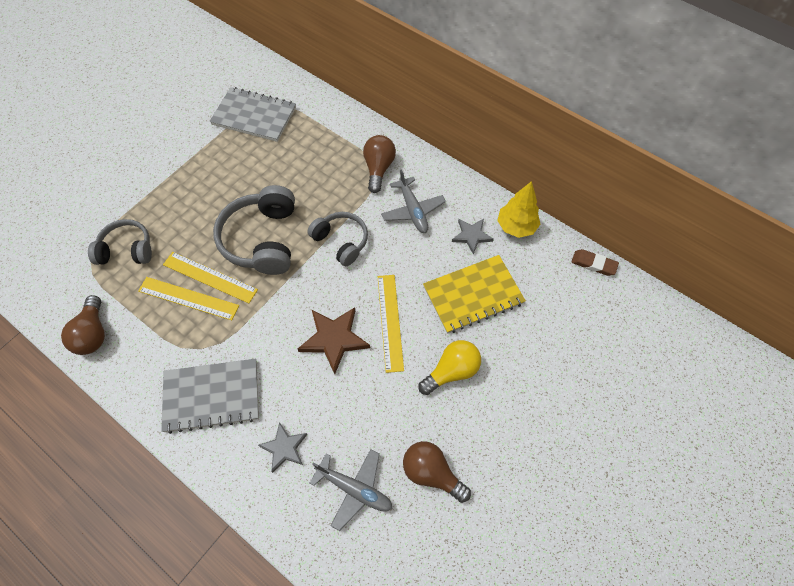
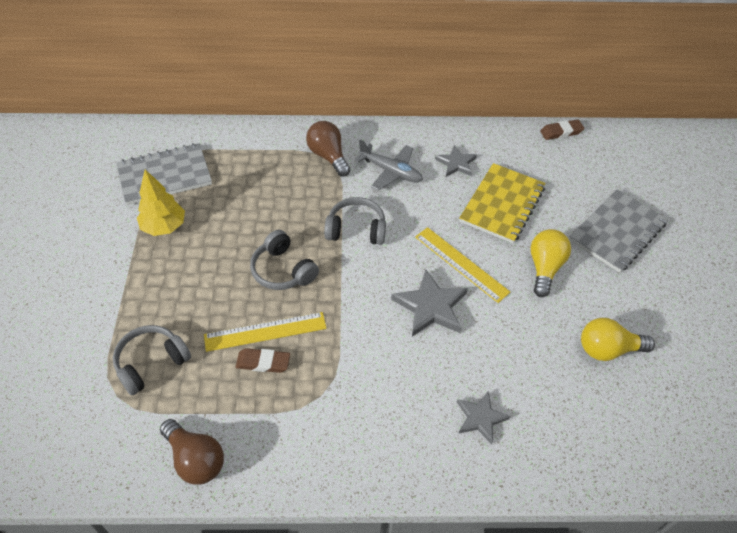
camera: 40 degrees left, 10 degrees down
yellow ruler [138,277,239,320] -> brown eraser [236,348,290,373]
grey notebook [161,359,259,434] -> grey notebook moved to [569,189,668,273]
grey headphones [213,185,295,275] -> grey headphones [250,230,319,290], size x0.63
brown star [298,307,370,374] -> grey star [391,269,468,337]
grey plane [310,449,393,531] -> none
brown light bulb [403,441,471,503] -> yellow light bulb [581,318,655,361]
yellow tree [497,181,540,238] -> yellow tree moved to [137,169,185,236]

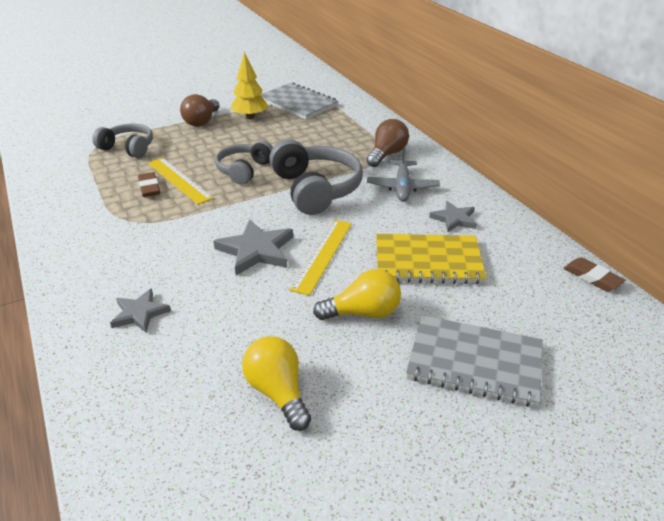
camera: 65 degrees right, 15 degrees down
brown light bulb [160,419,224,485] -> brown light bulb moved to [180,94,219,127]
grey headphones [324,197,386,245] -> grey headphones [269,139,363,215], size x1.58

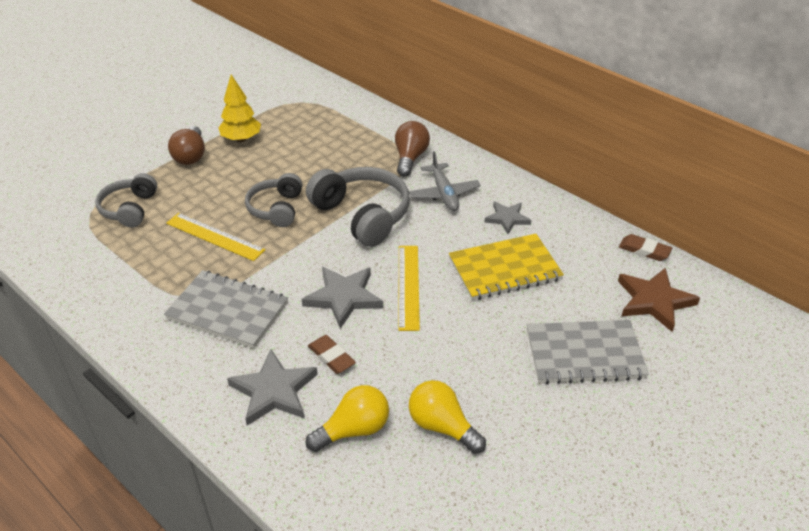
camera: 20 degrees left, 5 degrees up
grey headphones [92,124,153,158] -> grey headphones turned 90 degrees counterclockwise [95,173,157,228]
grey star [110,288,171,333] -> grey star [227,349,318,426], size x1.57
brown eraser [138,172,160,197] -> brown eraser moved to [308,335,356,374]
grey notebook [260,82,339,120] -> grey notebook moved to [164,270,288,348]
yellow light bulb [313,269,401,320] -> yellow light bulb moved to [306,385,389,452]
none -> brown star [618,268,700,332]

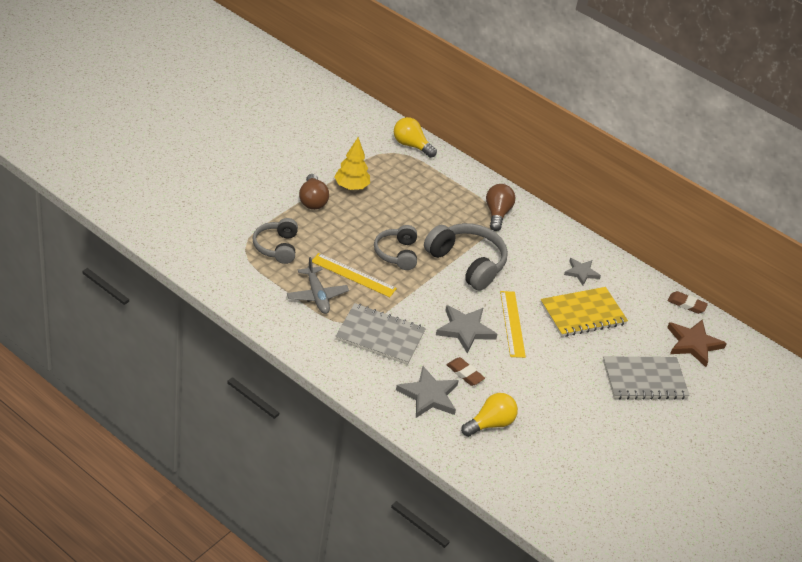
camera: 10 degrees left, 0 degrees up
grey plane [409,151,481,211] -> grey plane moved to [287,257,349,314]
yellow light bulb [409,380,486,454] -> yellow light bulb moved to [394,117,437,158]

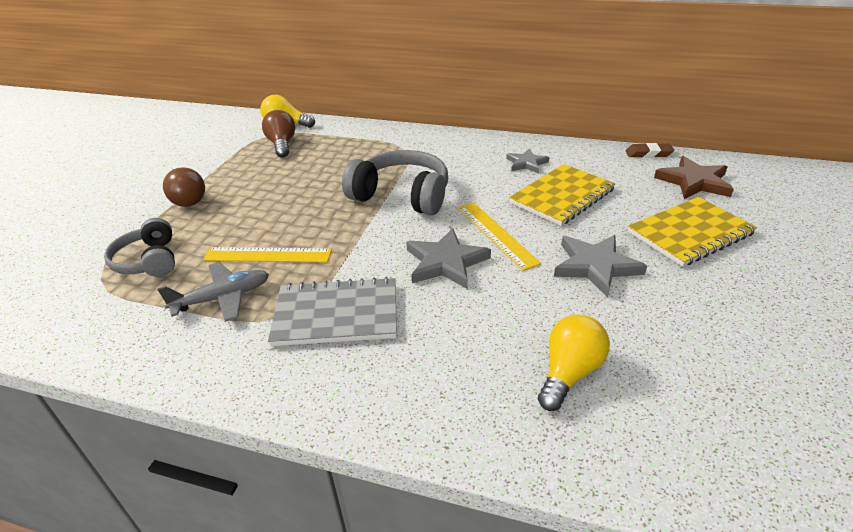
camera: 15 degrees left, 5 degrees down
grey plane [287,257,349,314] -> grey plane turned 75 degrees counterclockwise [158,262,269,322]
yellow tree [334,137,370,190] -> none
grey headphones [374,225,417,270] -> none
grey star [396,366,459,418] -> grey star moved to [554,235,647,297]
brown eraser [446,357,485,386] -> none
brown light bulb [486,184,515,231] -> brown light bulb moved to [262,110,295,157]
grey notebook [603,357,690,399] -> yellow notebook [628,197,757,267]

